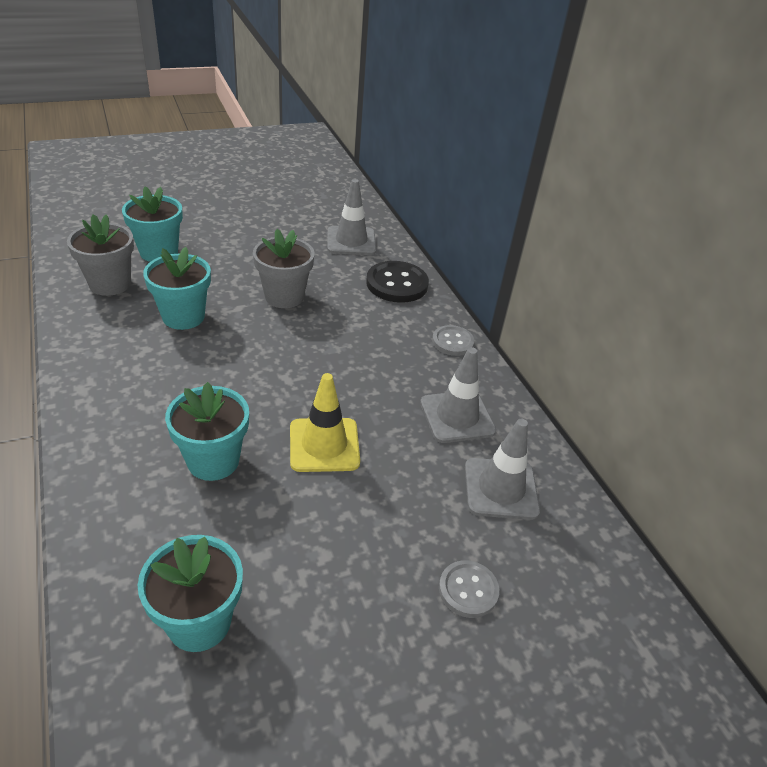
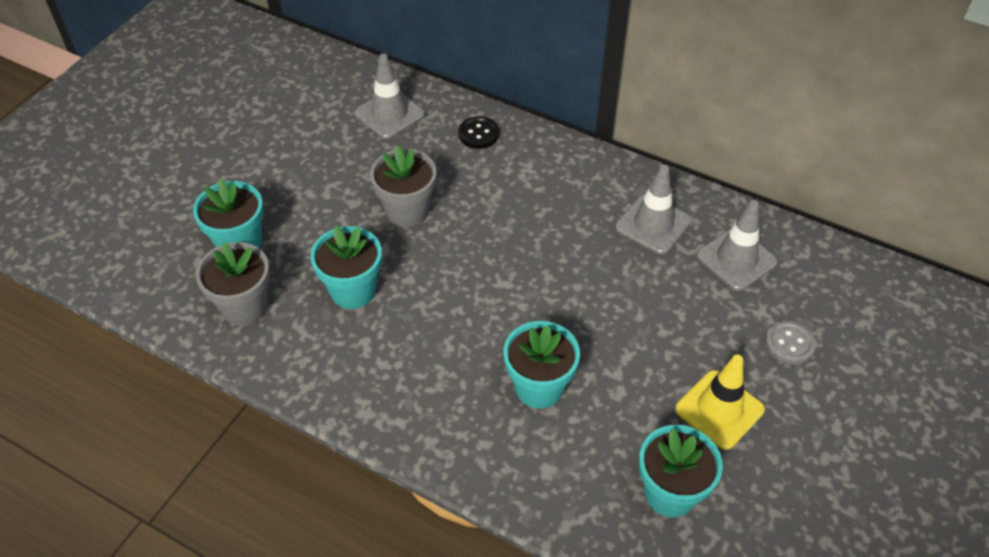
camera: 35 degrees left, 10 degrees up
yellow traffic cone [290,373,360,472] -> yellow traffic cone moved to [675,355,765,450]
black button [366,261,429,303] -> black button [458,116,499,149], size x0.62
grey button [432,325,475,356] -> none

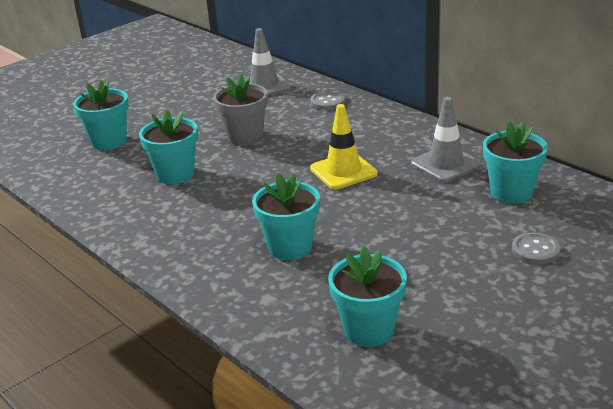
camera: 20 degrees right, 20 degrees down
grey flower pot [196,242,270,326] -> none
black button [458,116,499,149] -> grey button [310,91,345,110]
yellow traffic cone [675,355,765,450] -> yellow traffic cone moved to [310,104,378,189]
grey traffic cone [697,200,778,291] -> turquoise flower pot [483,121,548,204]

